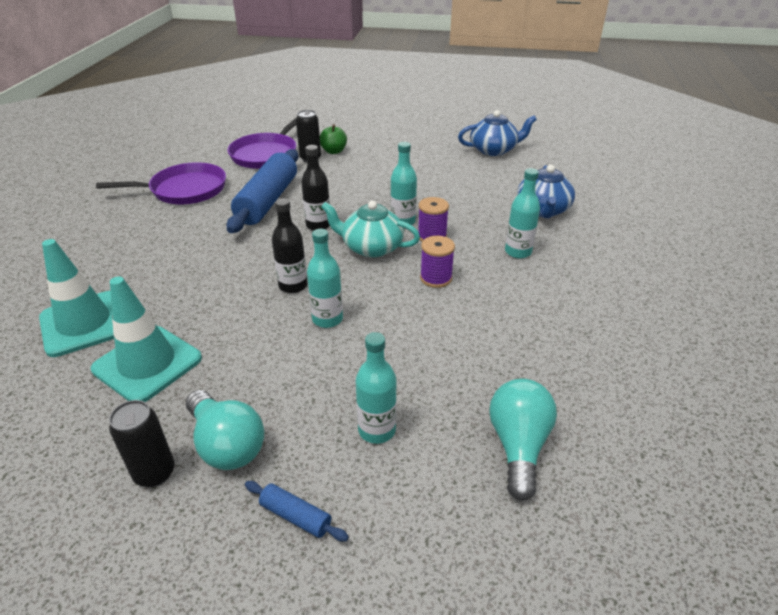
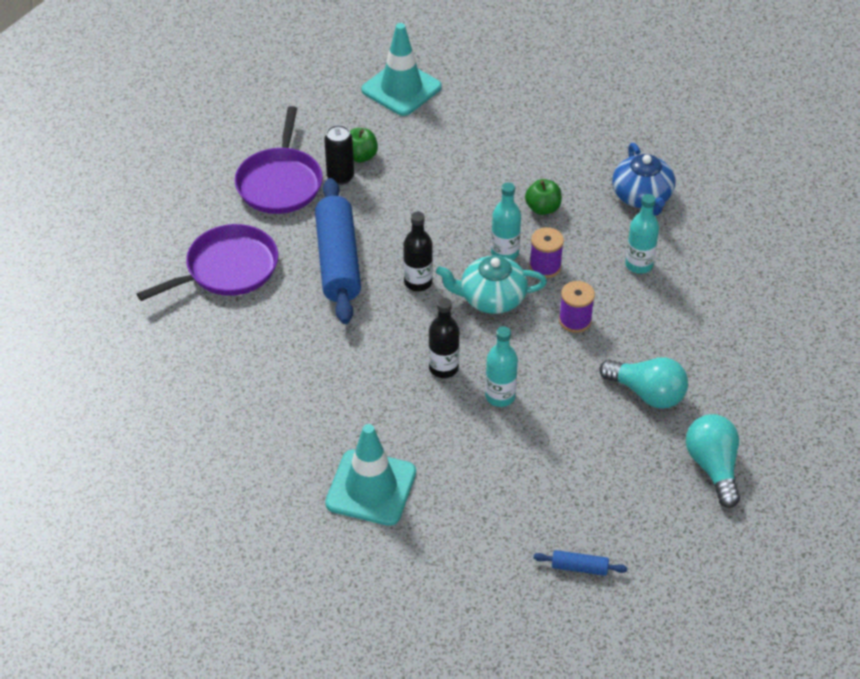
camera: 20 degrees left, 10 degrees up
turquoise traffic cone [39,239,114,357] -> turquoise traffic cone moved to [362,23,442,116]
black can [109,400,175,487] -> none
turquoise light bulb [186,390,264,470] -> turquoise light bulb moved to [599,357,688,409]
turquoise bottle [356,332,397,444] -> none
blue teapot [458,110,537,156] -> none
none -> green apple [525,179,562,215]

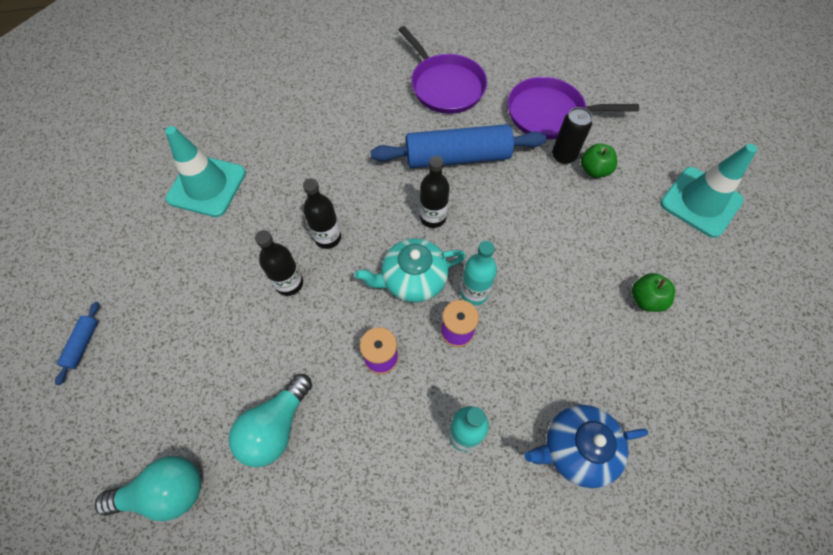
camera: 90 degrees right, 15 degrees up
turquoise teapot [436,256,547,314] -> turquoise teapot turned 105 degrees counterclockwise [355,238,466,302]
turquoise bottle [485,326,518,407] -> black bottle [255,230,303,296]
green apple [525,179,562,215] -> green apple moved to [632,273,675,312]

